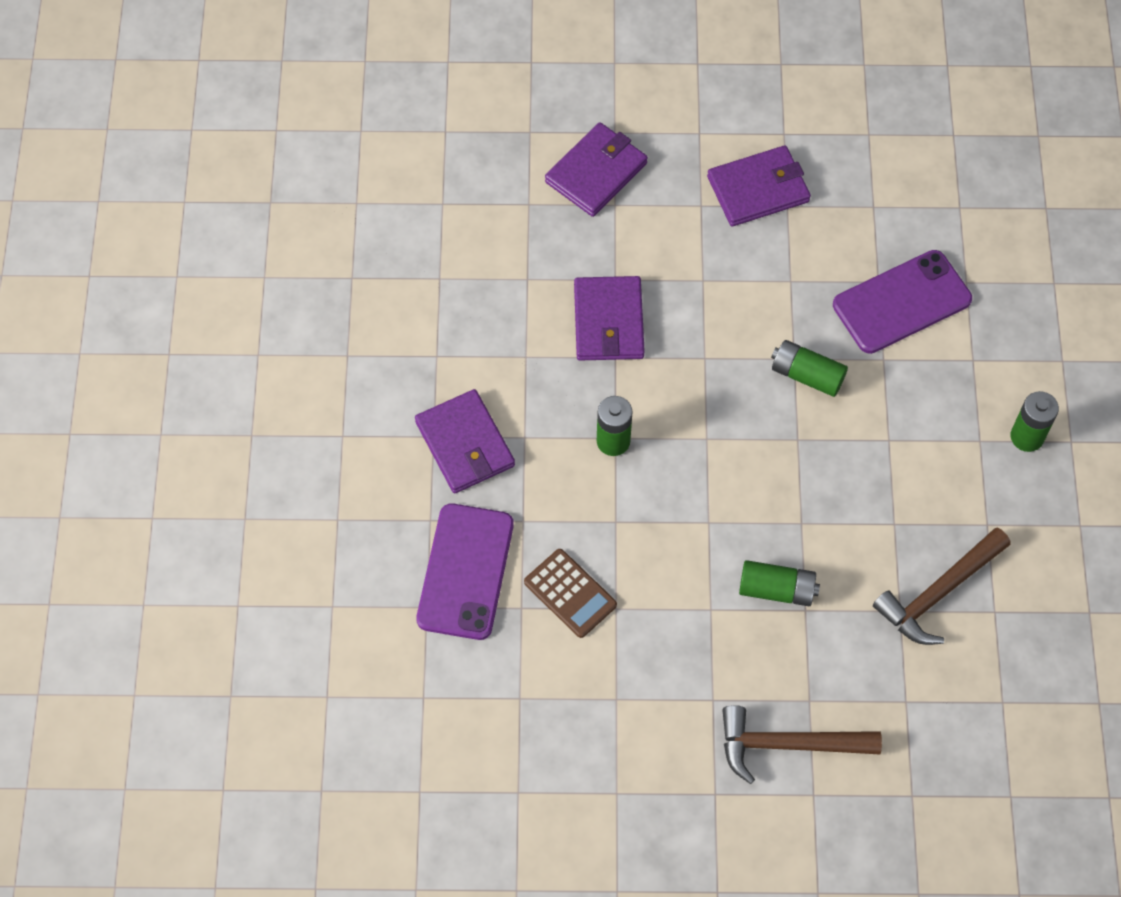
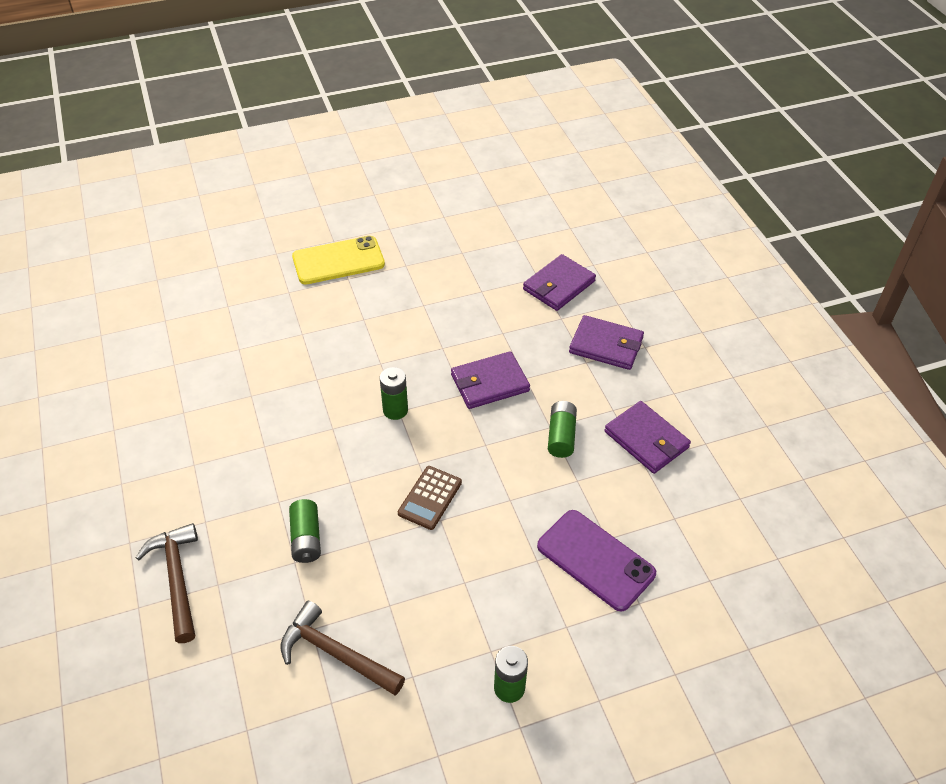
camera: 70 degrees right, 15 degrees down
purple wallet [415,389,515,494] -> purple wallet moved to [523,254,596,311]
purple phone [416,504,514,640] -> none
brown calculator [524,549,617,638] -> brown calculator moved to [398,466,462,530]
green battery [771,340,848,397] -> green battery moved to [548,401,577,458]
none -> yellow phone [292,236,385,284]

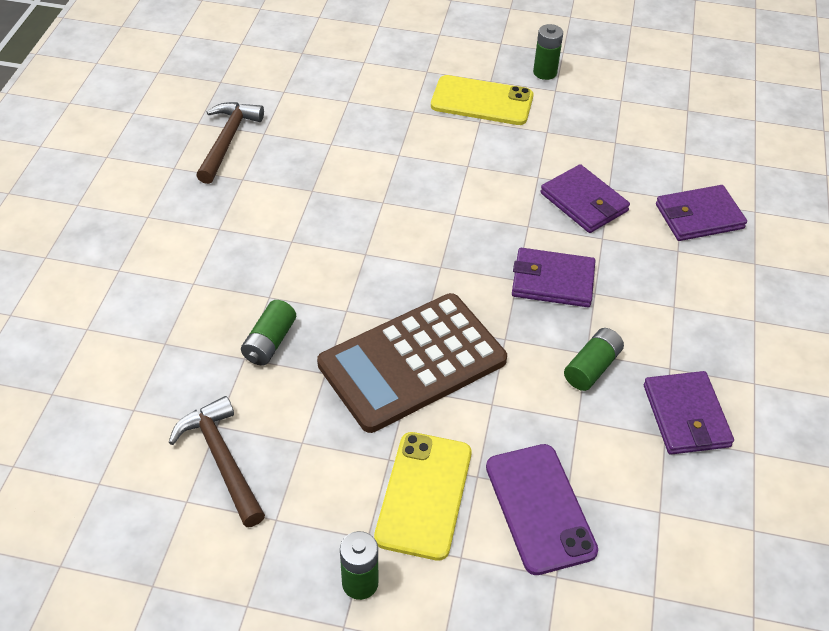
camera: 30 degrees right, 0 degrees up
brown hammer [136,523,198,643] -> brown hammer moved to [196,102,264,184]
green battery [380,367,408,420] -> green battery moved to [533,24,563,80]
brown calculator [398,466,462,530] -> brown calculator [317,293,507,433], size x2.22
purple wallet [569,315,644,370] -> purple wallet moved to [540,164,630,233]
none -> yellow phone [374,432,472,561]

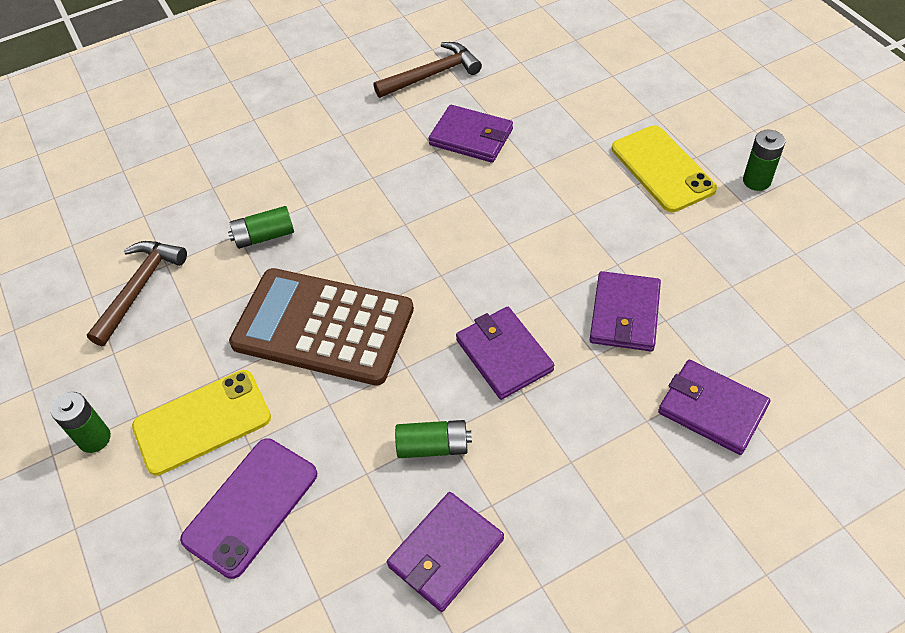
camera: 55 degrees right, 5 degrees up
none -> purple wallet [429,105,513,163]

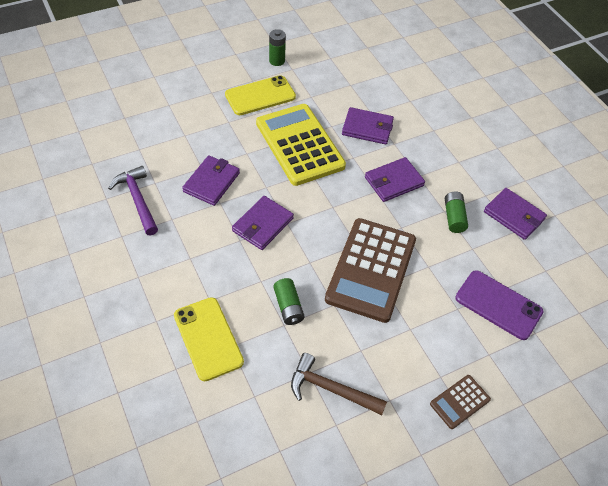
camera: 95 degrees left, 0 degrees up
green battery [51,392,111,453] -> brown calculator [430,375,491,429]
yellow phone [132,370,271,476] -> yellow phone moved to [174,297,244,381]
brown hammer [373,42,482,98] -> purple hammer [108,166,158,235]
purple wallet [658,360,771,455] -> purple wallet moved to [232,196,294,250]
none -> yellow calculator [256,104,346,186]

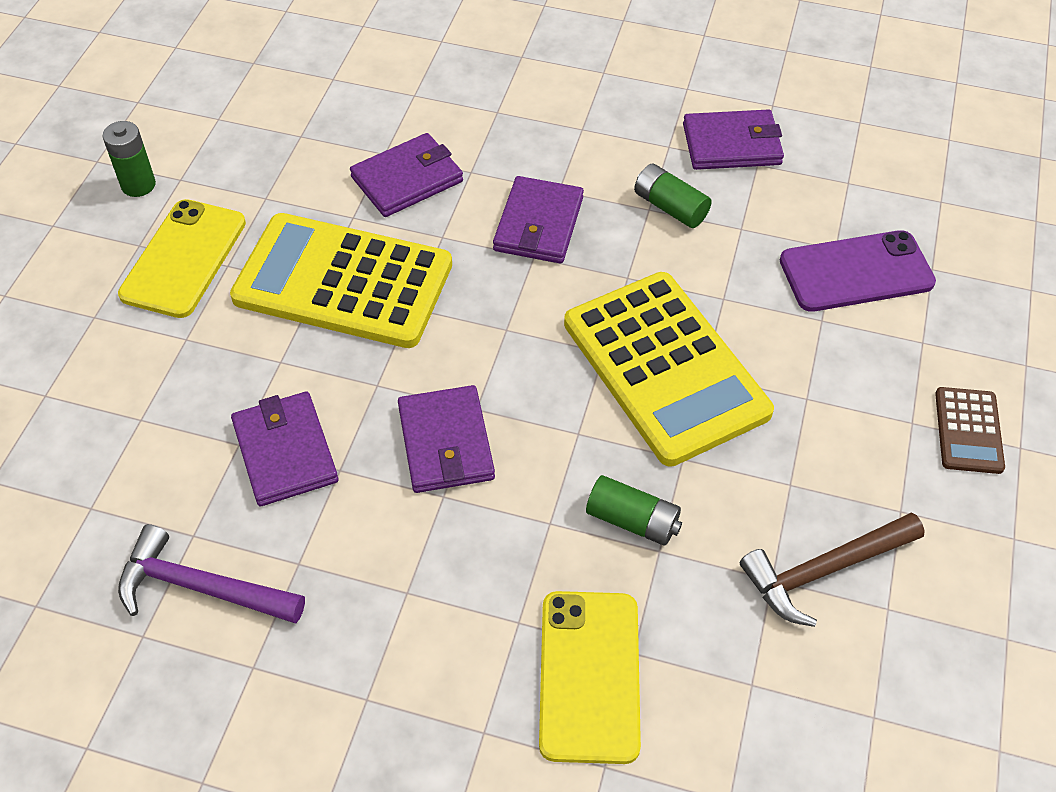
camera: 45 degrees left, 0 degrees up
yellow phone [174,297,244,381] -> yellow phone turned 75 degrees clockwise [539,591,641,764]
brown calculator [325,218,416,323] -> yellow calculator [564,272,774,467]

